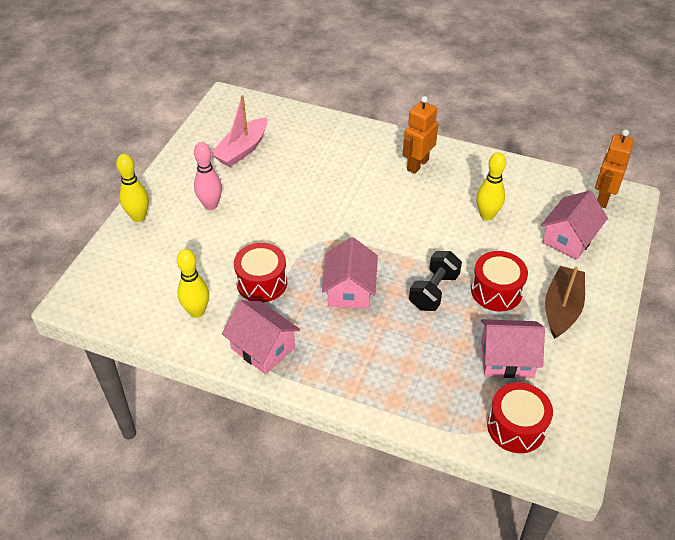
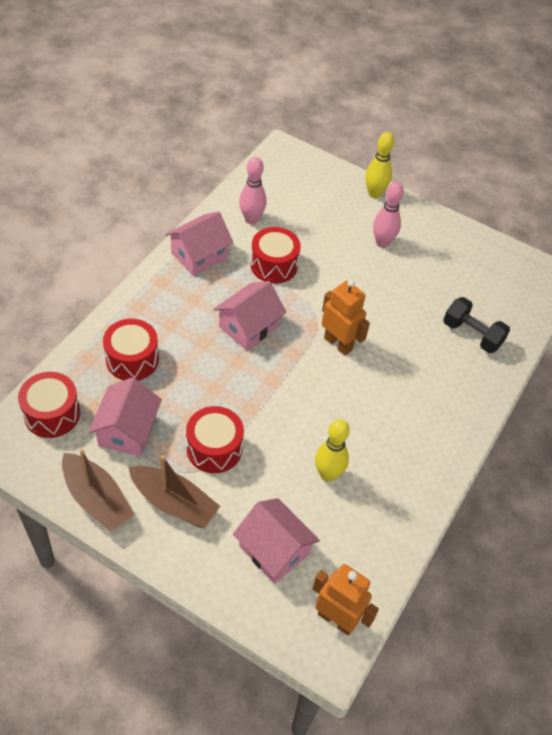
camera: 95 degrees right, 5 degrees up
yellow bowling pin [177,249,209,318] -> pink bowling pin [239,157,266,224]
pink boat [211,95,267,167] -> none
pink house [322,237,378,309] -> pink house turned 60 degrees counterclockwise [214,281,286,350]
orange robot [403,96,438,174] -> orange robot moved to [322,279,370,356]
black dumbbell [409,251,462,311] -> black dumbbell moved to [443,297,510,353]
none -> brown boat [62,449,135,532]
none -> red drum [103,319,159,380]

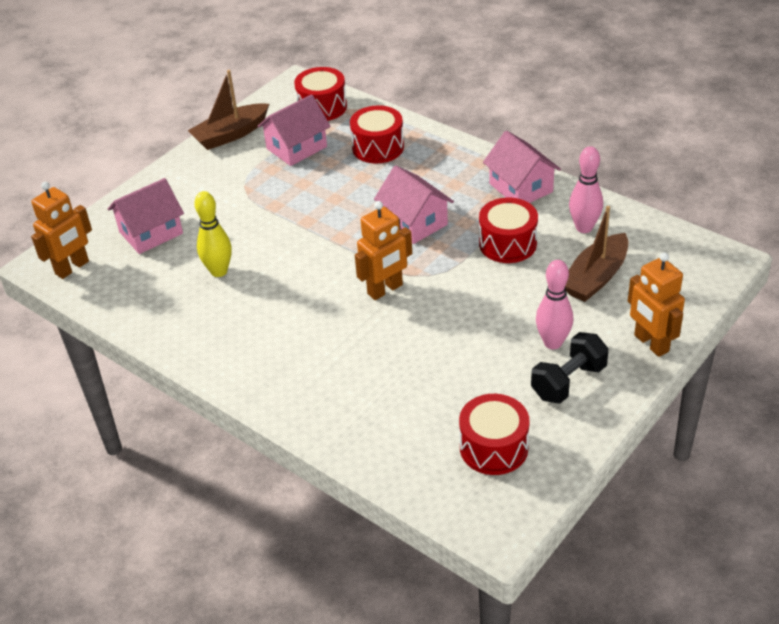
camera: 105 degrees right, 10 degrees down
pink house [89,377,162,456] -> pink house turned 60 degrees counterclockwise [258,94,331,166]
brown boat [128,455,220,528] -> brown boat moved to [565,206,628,302]
red drum [186,406,244,473] -> red drum moved to [459,394,530,475]
yellow bowling pin [365,132,394,198] -> orange robot [628,252,685,357]
black dumbbell [443,297,510,353] -> black dumbbell moved to [531,332,609,404]

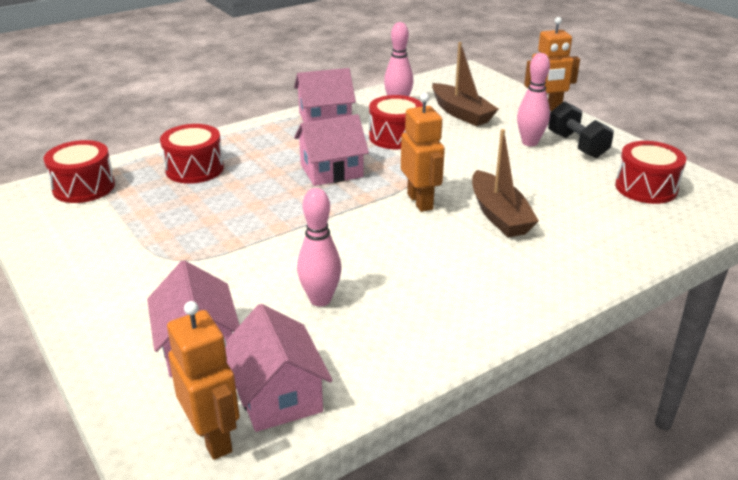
camera: 75 degrees left, 10 degrees down
brown boat [188,70,269,150] -> brown boat moved to [472,129,539,237]
yellow bowling pin [194,191,232,277] -> pink bowling pin [297,188,341,306]
pink house [258,94,331,166] -> pink house moved to [225,304,333,432]

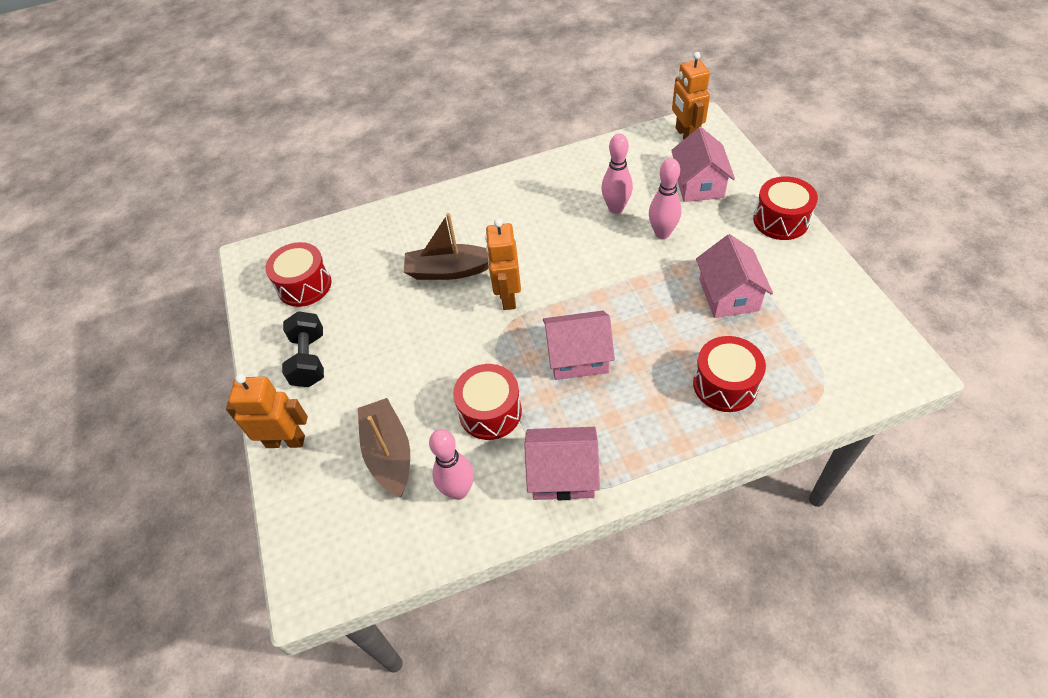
camera: 160 degrees left, 20 degrees up
red drum [44,140,115,203] -> red drum moved to [753,176,818,240]
pink house [225,304,333,432] -> pink house moved to [696,234,773,318]
brown boat [472,129,539,237] -> brown boat turned 90 degrees counterclockwise [404,213,489,280]
pink bowling pin [517,53,550,146] -> pink bowling pin moved to [649,158,682,239]

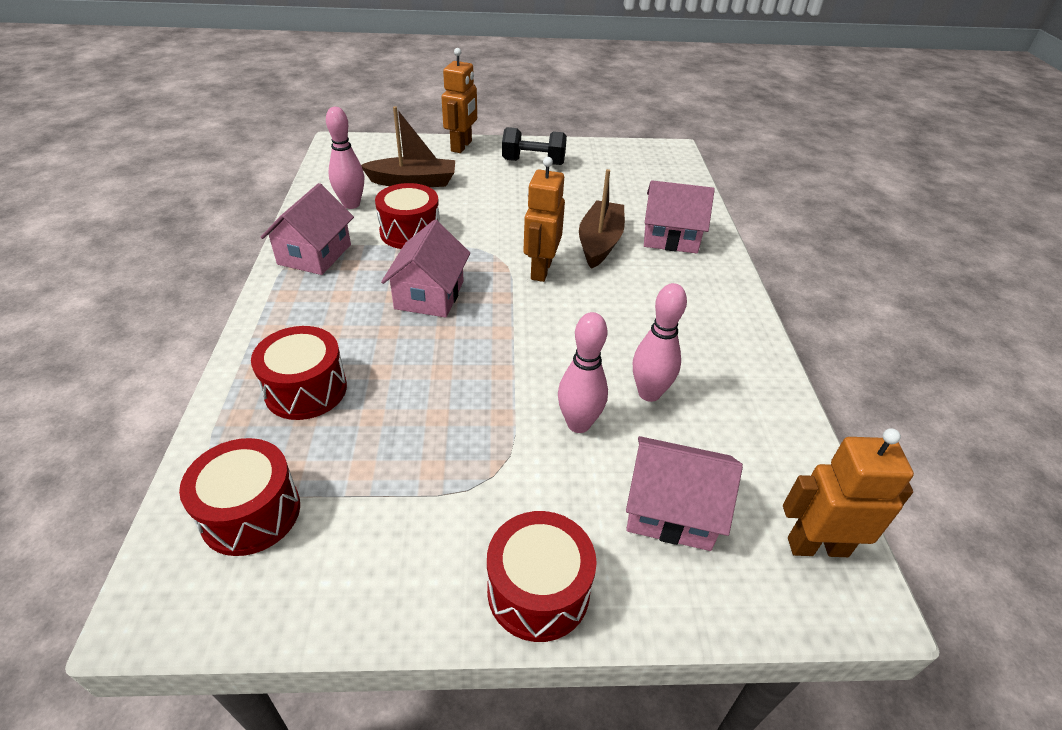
camera: 100 degrees right, 10 degrees down
red drum [265,242,331,307] -> red drum moved to [179,438,300,556]
orange robot [485,219,521,310] -> orange robot turned 90 degrees counterclockwise [523,157,565,282]
pink house [696,234,773,318] -> pink house moved to [644,180,715,254]

